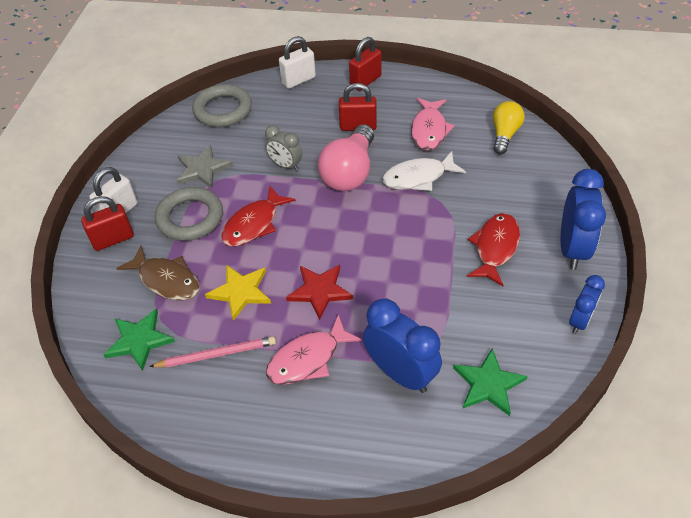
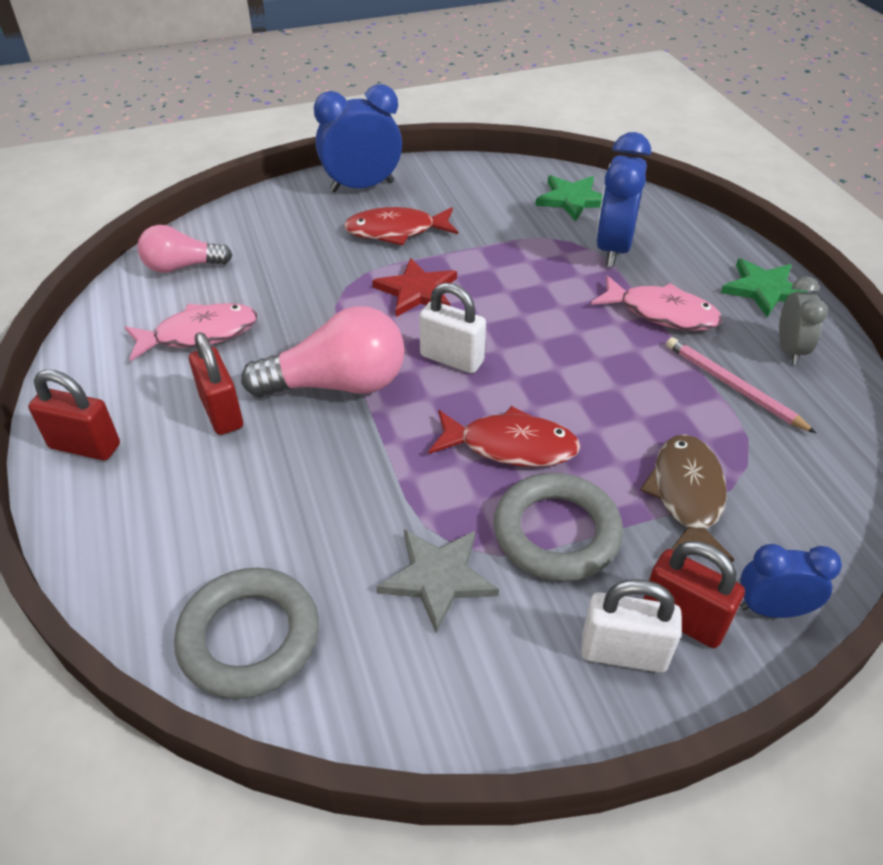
camera: 120 degrees left, 5 degrees down
green star [103,309,175,371] -> green star moved to [721,258,808,317]
yellow star [205,265,271,321] -> none
grey clock [265,125,302,171] -> grey clock moved to [779,277,828,365]
white padlock [279,36,316,89] -> white padlock moved to [419,283,486,373]
red star [286,265,353,320] -> red star moved to [372,258,457,317]
white fish [382,151,466,191] -> none
yellow light bulb [493,101,525,154] -> pink light bulb [137,225,232,273]
blue clock [569,275,605,334] -> blue clock moved to [740,544,842,618]

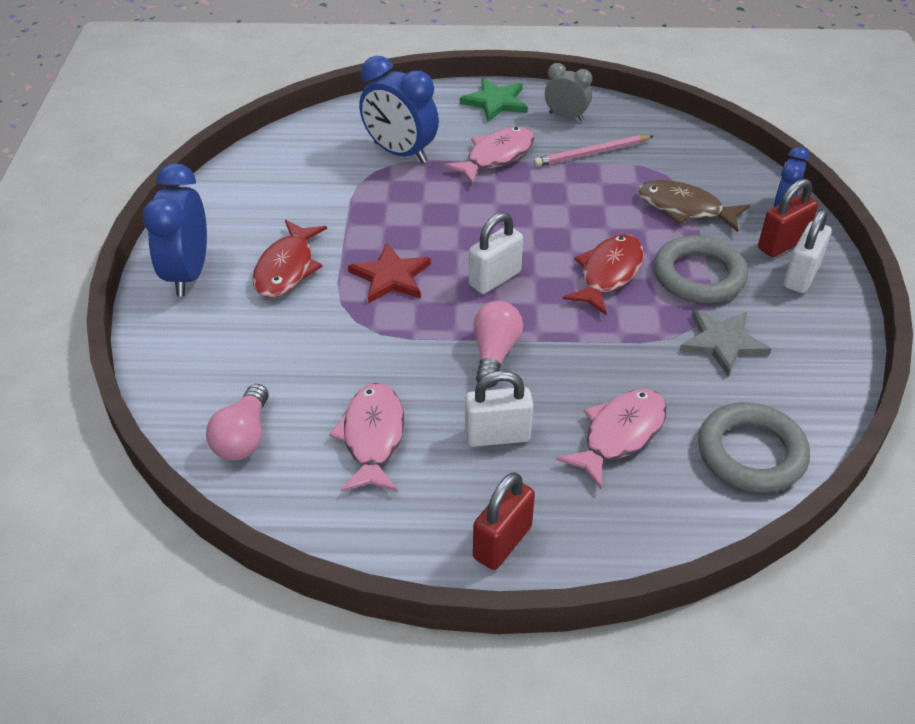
camera: 70 degrees left, 0 degrees up
red padlock [189,332,243,435] -> white padlock [465,371,533,447]
pink light bulb [241,306,405,397] -> pink light bulb [473,301,523,388], size x0.64
green star [535,175,603,222] -> none
none -> pink fish [556,389,667,489]

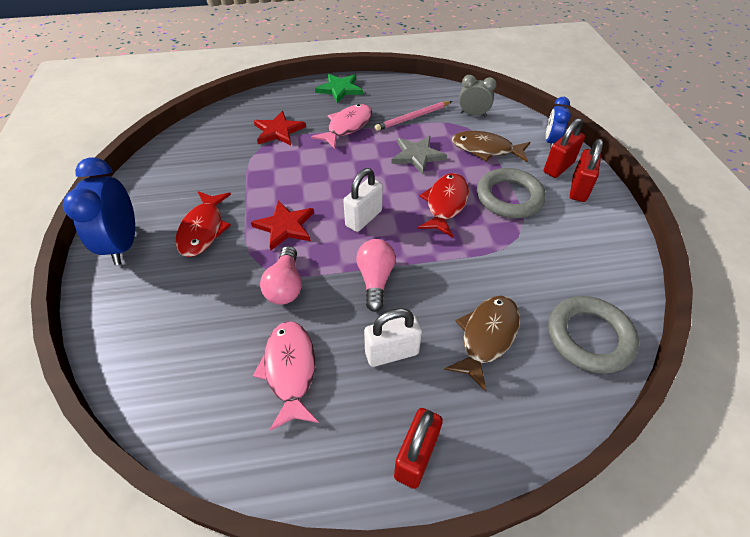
camera: 10 degrees left, 5 degrees up
pink light bulb [206,384,269,461] -> pink light bulb moved to [260,246,302,305]
blue clock [359,56,439,163] -> red star [254,111,306,145]
grey clock [545,63,592,121] -> grey clock moved to [459,75,497,117]
pink fish [556,389,667,489] -> brown fish [444,296,520,391]
grey star [680,309,771,376] -> grey star moved to [391,136,447,175]
white padlock [784,209,832,293] -> red padlock [570,139,603,202]

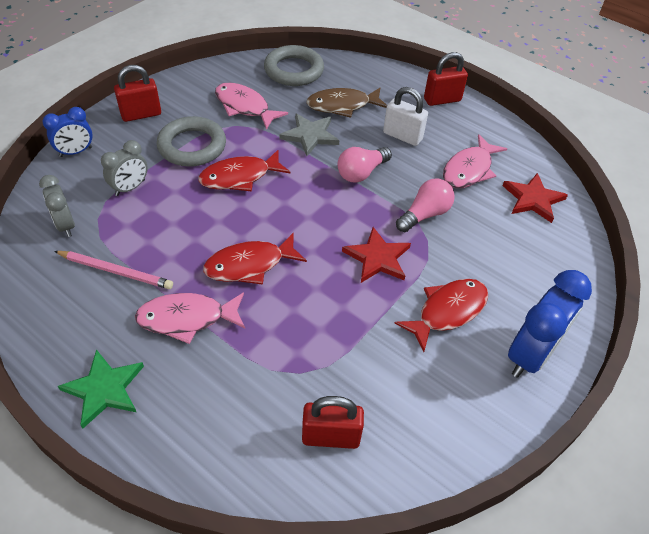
camera: 135 degrees left, 0 degrees up
red star [254,111,306,145] -> red star moved to [502,173,568,223]
white padlock [343,168,383,232] -> none
grey star [391,136,447,175] -> grey star moved to [280,113,339,156]
brown fish [452,131,530,162] -> grey clock [101,140,148,196]
red padlock [544,118,585,178] -> red padlock moved to [302,396,364,449]
none -> red fish [203,233,307,285]
none -> pink fish [215,83,288,130]

